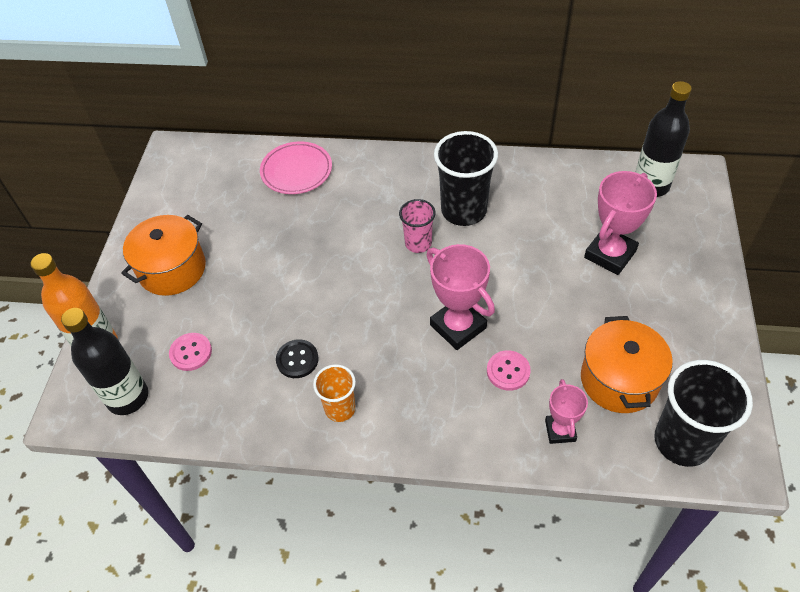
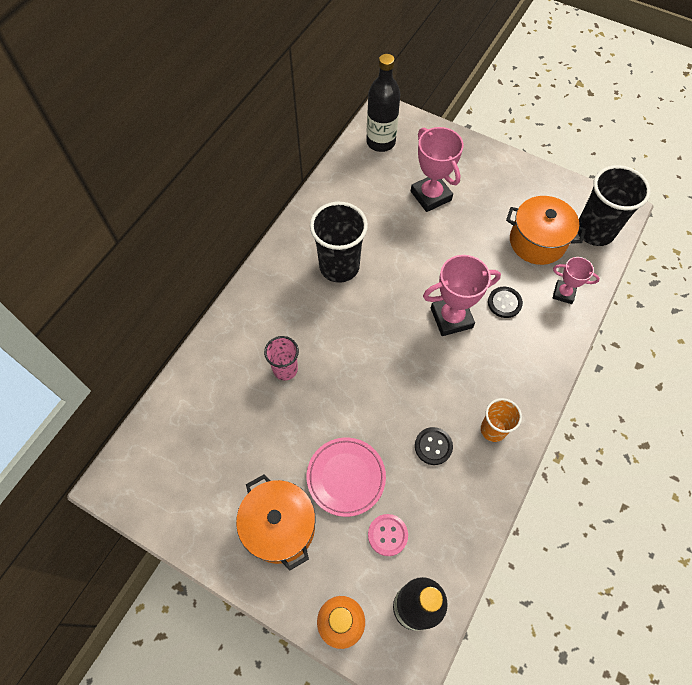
camera: 70 degrees left, 10 degrees up
pink plate [260,141,332,194] -> pink plate moved to [307,437,386,517]
pink cup [399,199,436,253] -> pink cup moved to [264,336,299,380]
pink button [487,350,531,391] -> black button [488,287,523,318]

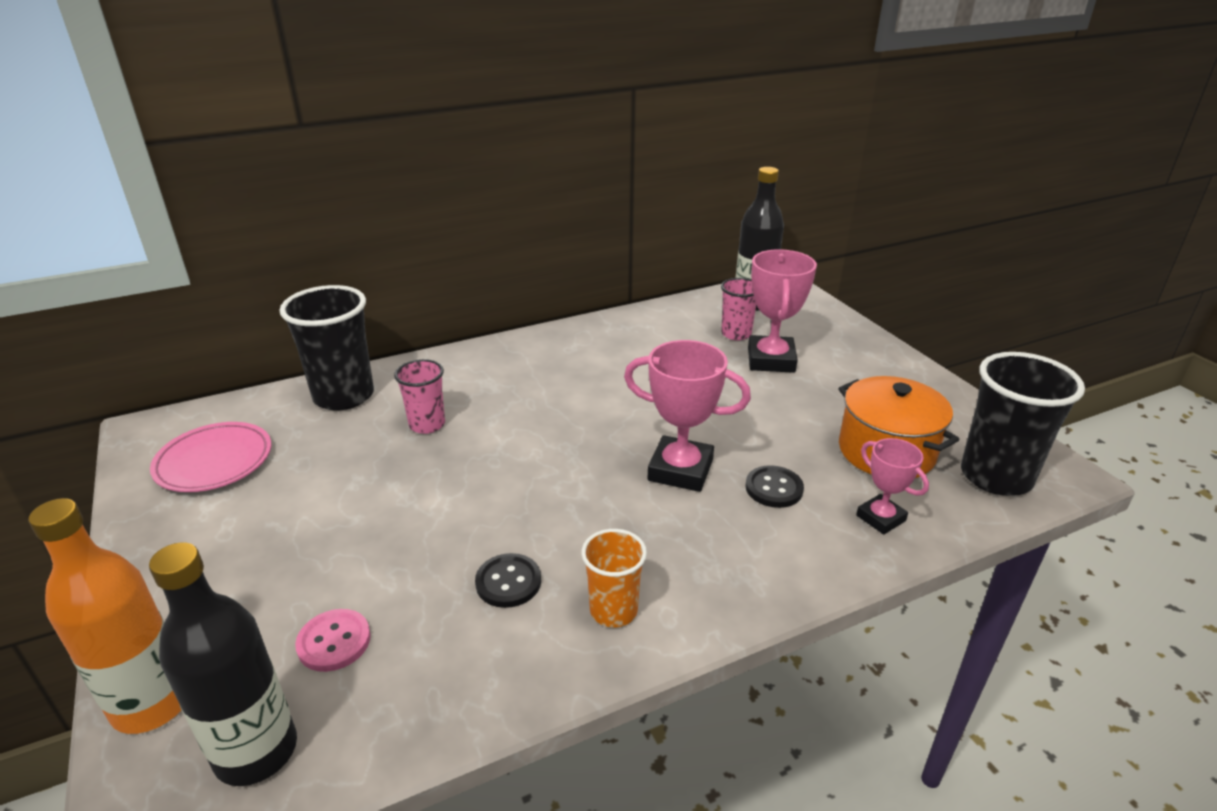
camera: 35 degrees right, 30 degrees down
orange pot [236,474,315,571] -> none
pink plate [307,437,386,517] -> pink plate moved to [150,422,271,492]
black cup [310,202,368,283] -> black cup moved to [280,285,374,410]
none -> pink cup [721,278,756,340]

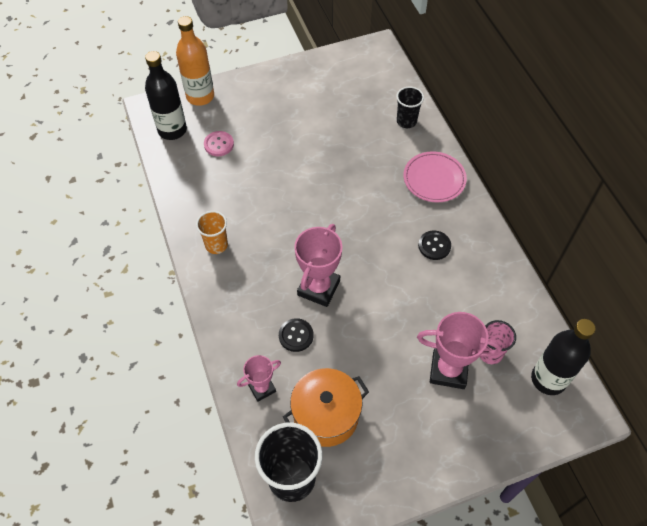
camera: 95 degrees right, 25 degrees up
pink plate [150,422,271,492] -> pink plate moved to [403,151,467,202]
black cup [280,285,374,410] -> black cup [396,86,424,128], size x0.57
pink cup [394,359,445,434] -> none
black button [475,553,541,608] -> black button moved to [418,231,451,260]

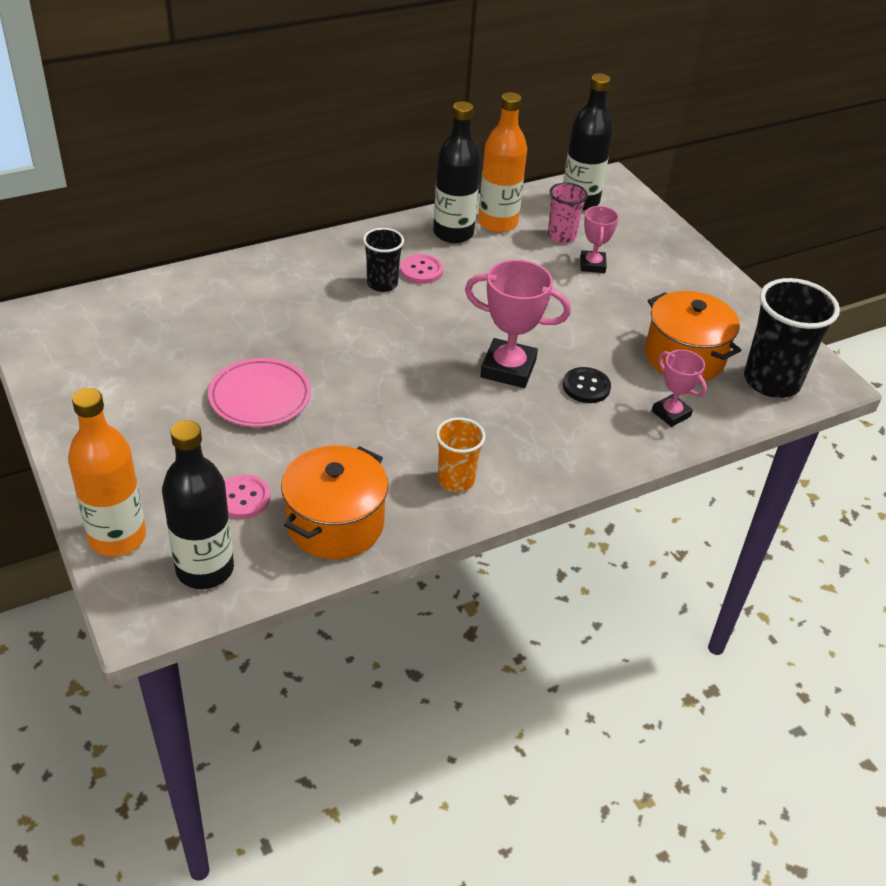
camera: 100 degrees left, 15 degrees down
black cup [396,86,424,128] -> black cup moved to [363,228,404,292]
pink plate [403,151,467,202] -> pink plate moved to [208,358,311,427]
pink trophy [417,312,502,389] -> pink trophy [580,206,619,273], size x0.59
black button [418,231,451,260] -> pink button [400,254,443,284]
none -> orange pot [281,445,388,559]
none -> black bottle [433,101,481,243]
none -> orange bottle [478,92,527,233]

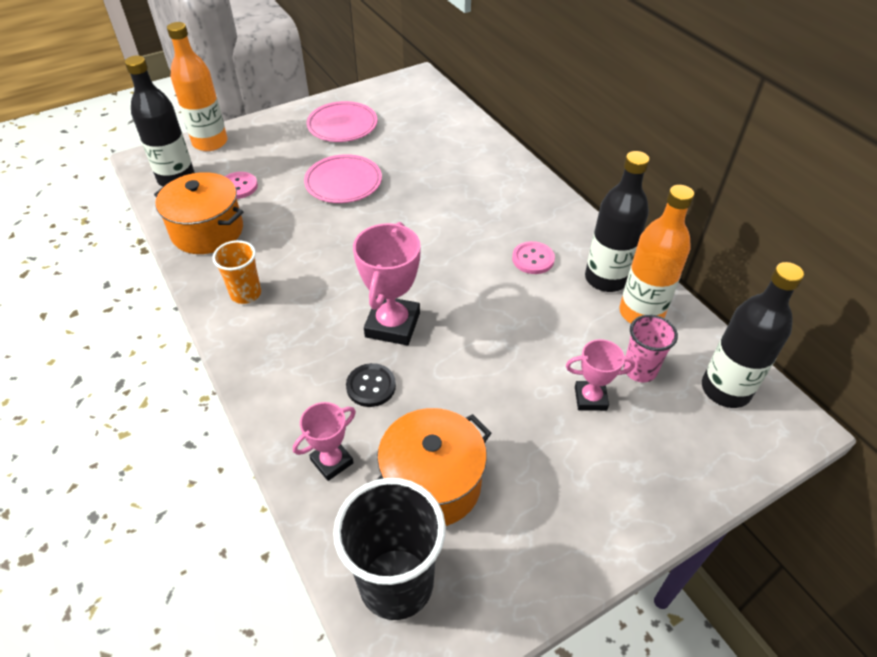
camera: 90 degrees right, 5 degrees up
black cup [363,228,404,292] -> none
none -> pink plate [306,101,378,142]

